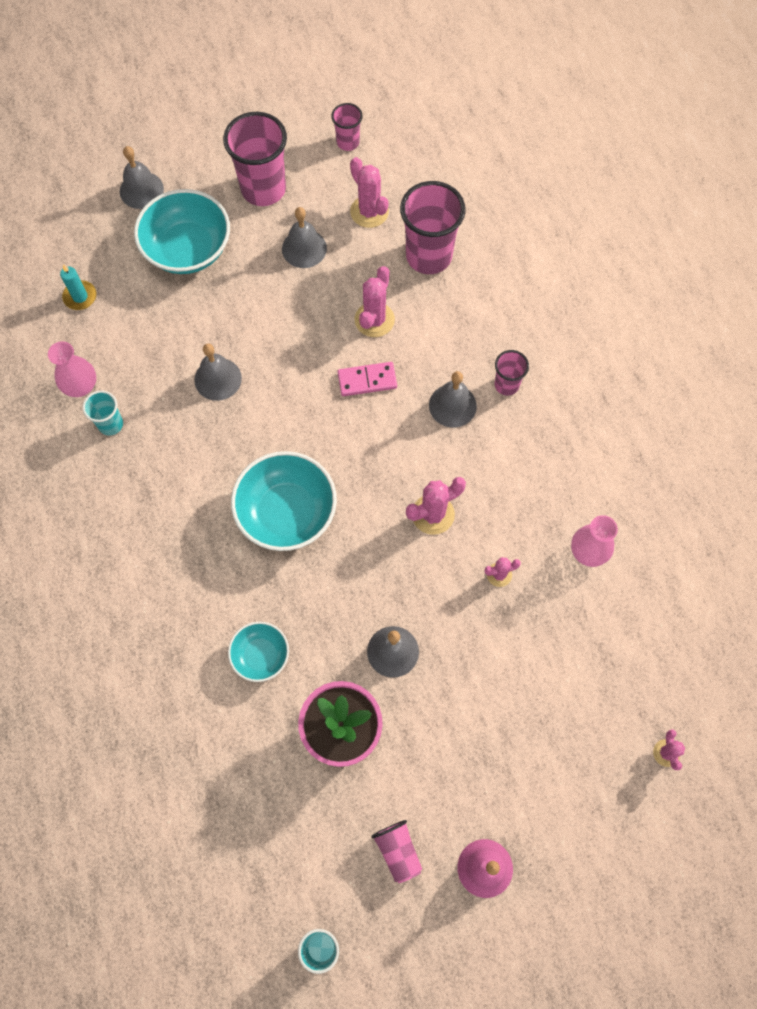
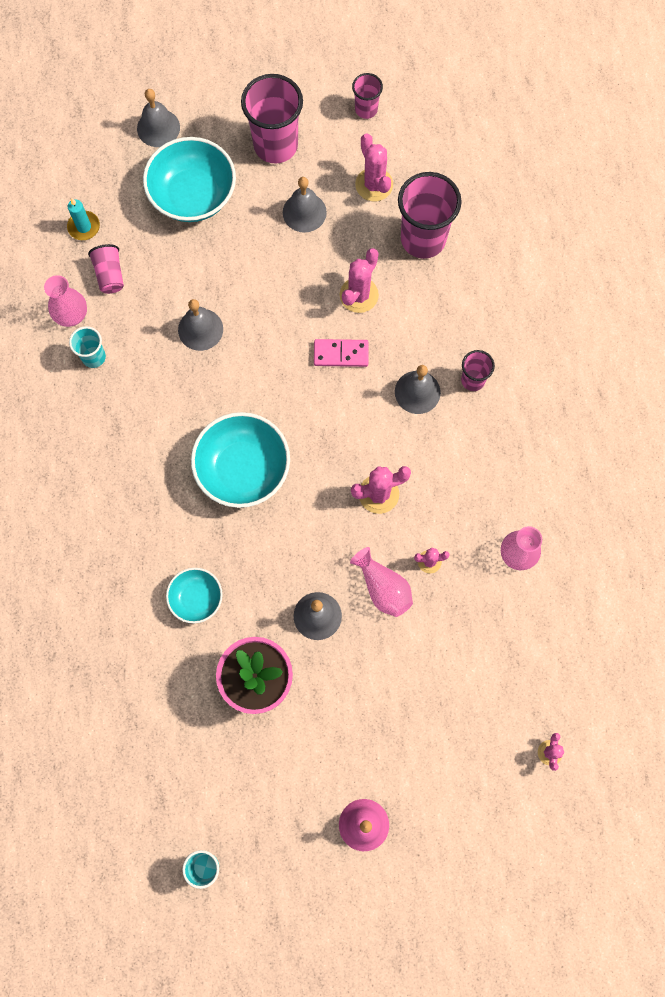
camera: 10 degrees right, 5 degrees up
pink cup [371,820,422,883] -> pink cup moved to [88,244,124,294]
none -> pink vase [350,547,413,617]

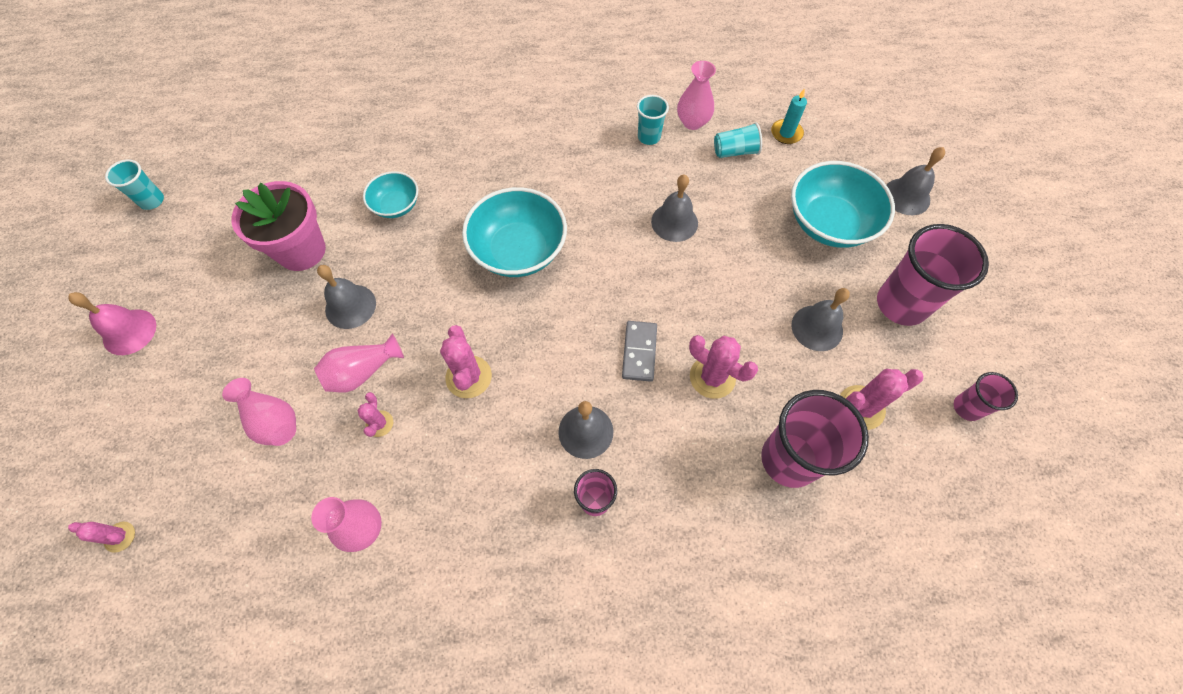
camera: 95 degrees right, 10 degrees down
pink cup [88,244,124,294] -> turquoise cup [714,122,762,158]
pink domino [314,339,369,367] -> grey domino [622,321,657,382]
none -> pink vase [222,378,296,446]

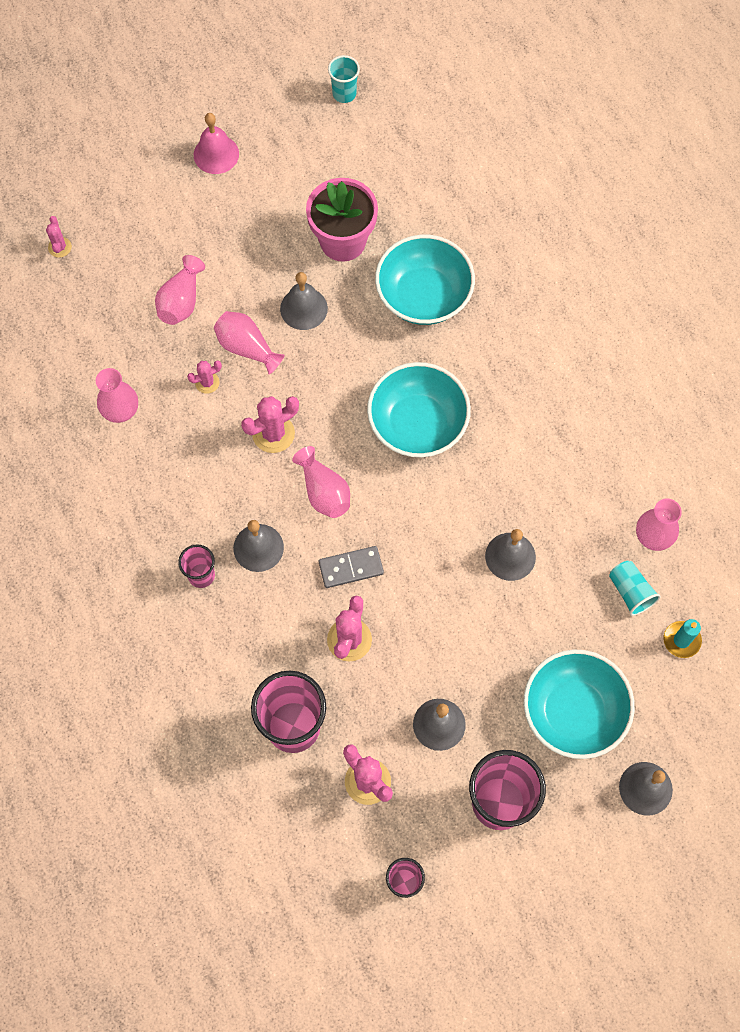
camera: 70 degrees right, 5 degrees up
turquoise bowl [363,171,418,218] -> turquoise bowl [375,235,475,325], size x1.79
turquoise cup [637,95,669,145] -> none
none -> pink vase [292,446,350,518]

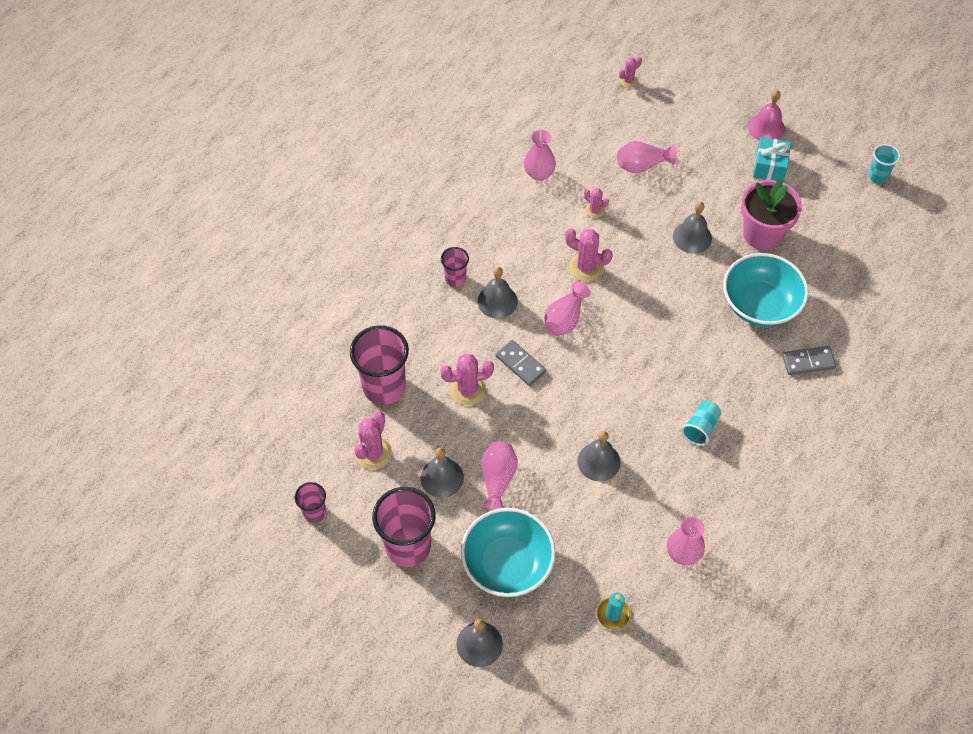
camera: 60 degrees right, 10 degrees down
pink vase [214,311,285,374] -> pink vase moved to [481,441,518,510]
turquoise bowl [367,362,471,458] -> none
turquoise cup [609,561,661,616] -> turquoise cup moved to [681,401,721,446]
none -> turquoise gift [753,137,791,182]
none -> grey domino [782,346,836,375]

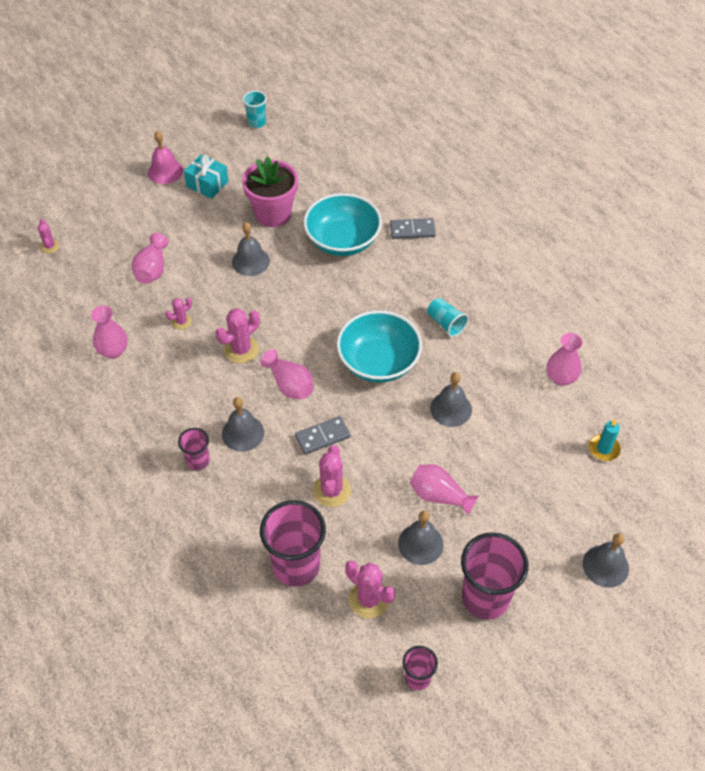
camera: 70 degrees left, 5 degrees down
turquoise bowl [461,508,556,597] -> turquoise bowl moved to [337,310,422,383]
grey domino [782,346,836,375] -> grey domino turned 75 degrees clockwise [390,218,436,239]

